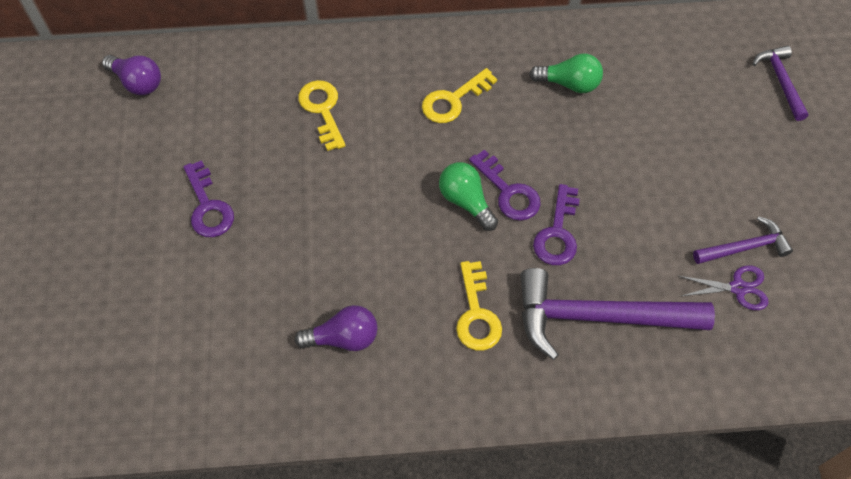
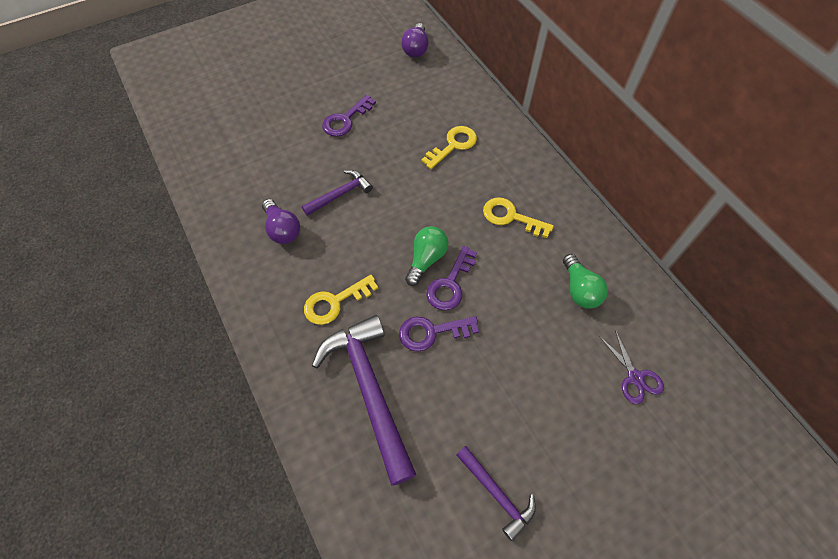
camera: 65 degrees right, 0 degrees up
purple scissors [679,265,769,310] -> purple scissors moved to [599,330,664,404]
purple hammer [752,46,809,121] -> purple hammer moved to [302,170,373,216]

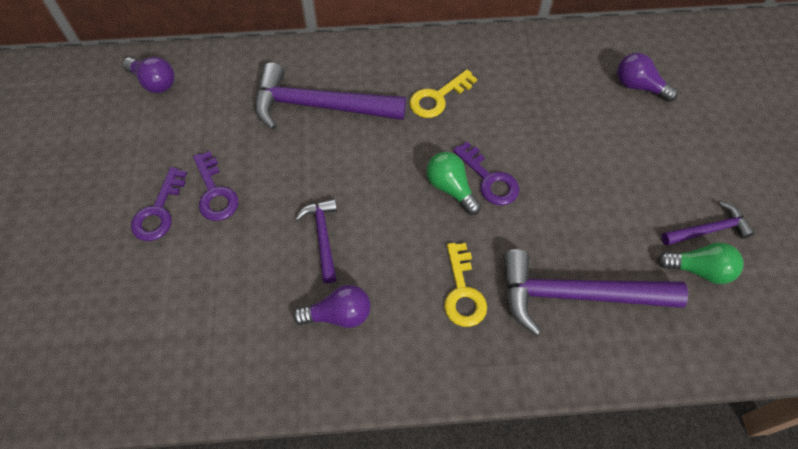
camera: 65 degrees left, 0 degrees up
purple key [399,316,479,351] -> purple key moved to [131,167,187,241]
yellow key [422,126,477,169] -> purple hammer [255,63,406,130]
green light bulb [563,254,608,309] -> green light bulb moved to [658,242,744,284]
purple scissors [599,330,664,404] -> purple light bulb [617,53,678,102]

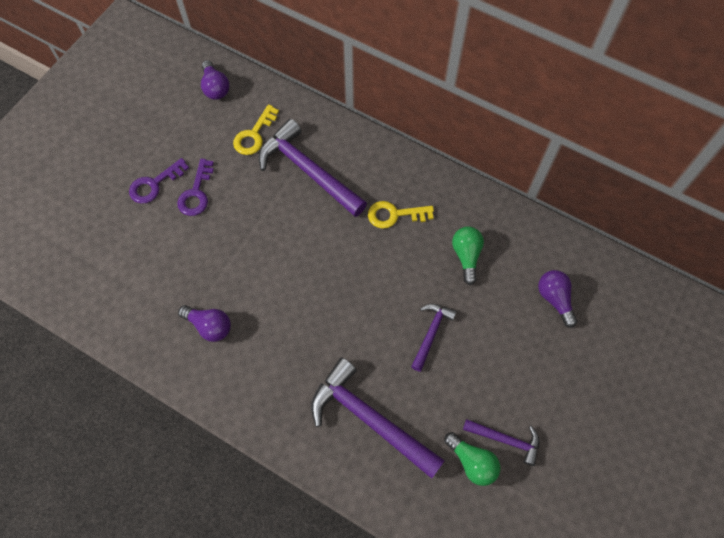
camera: 35 degrees right, 5 degrees up
purple hammer [295,199,337,283] -> purple hammer moved to [411,304,457,372]
green light bulb [427,152,481,215] -> green light bulb moved to [452,226,484,285]
yellow key [444,243,487,327] -> yellow key moved to [233,104,279,155]
purple key [453,142,519,205] -> none

